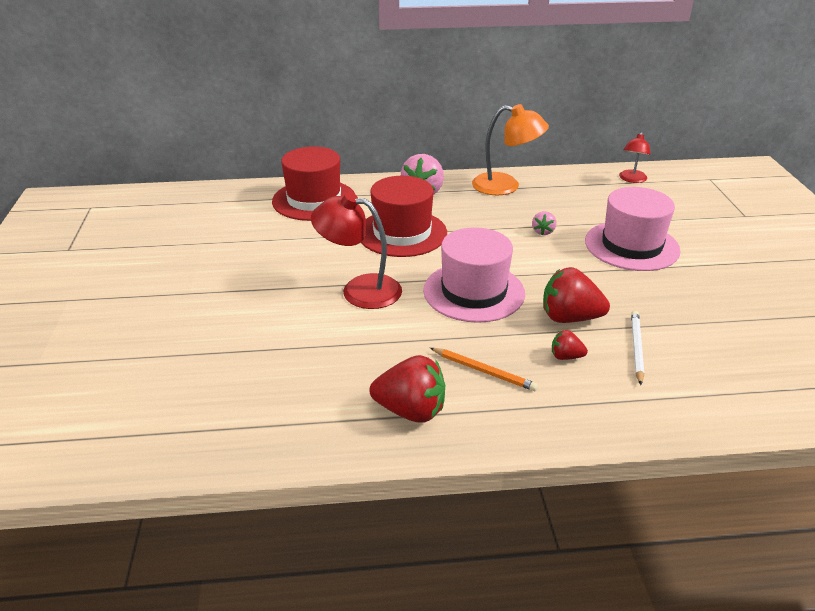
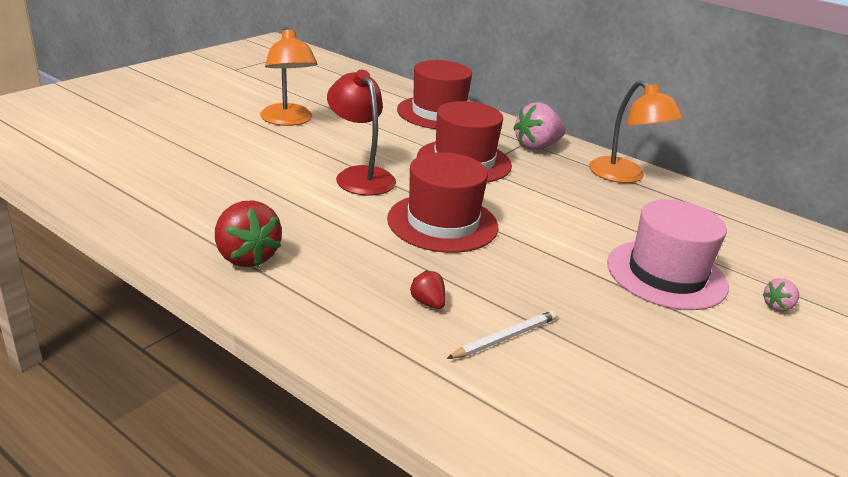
camera: 40 degrees right, 5 degrees down
pink hat [423,227,525,323] -> red hat [387,152,498,253]
orange pencil [430,348,538,391] -> none
pink strawberry [532,211,556,235] -> pink strawberry moved to [762,278,799,312]
red strawberry [543,267,610,323] -> none
red lamp [619,132,651,183] -> none
none -> orange lamp [260,27,317,126]

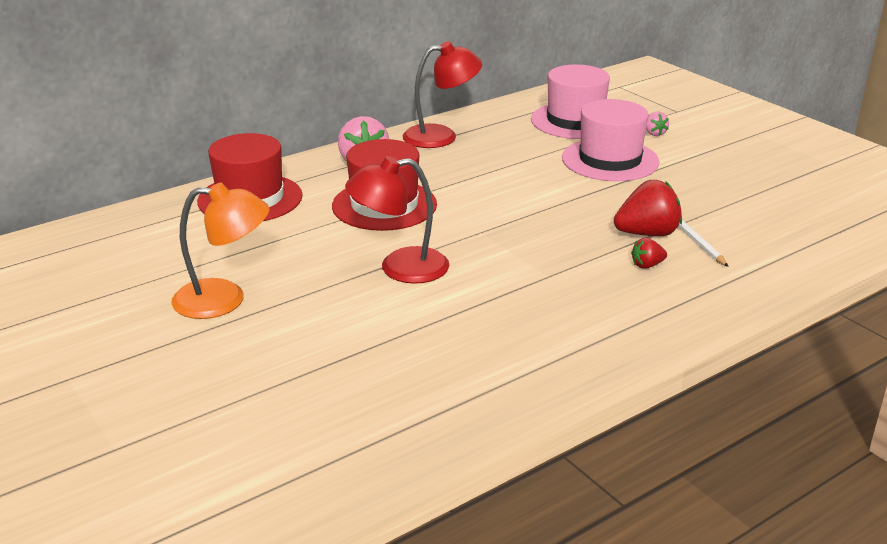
camera: 70 degrees left, 0 degrees up
red strawberry [215,200,282,267] -> red strawberry moved to [614,180,682,236]
red hat [387,152,498,253] -> none
orange lamp [589,80,683,183] -> red lamp [403,41,482,148]
none -> pink hat [531,65,610,139]

